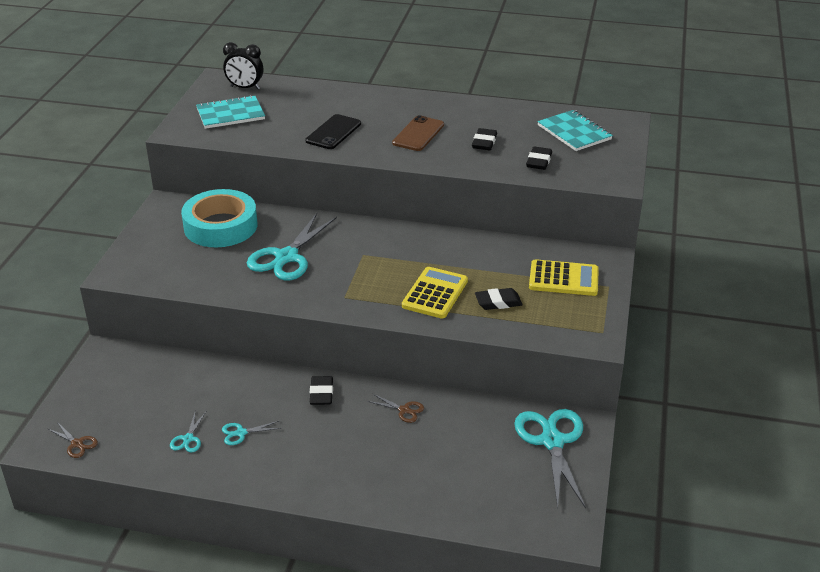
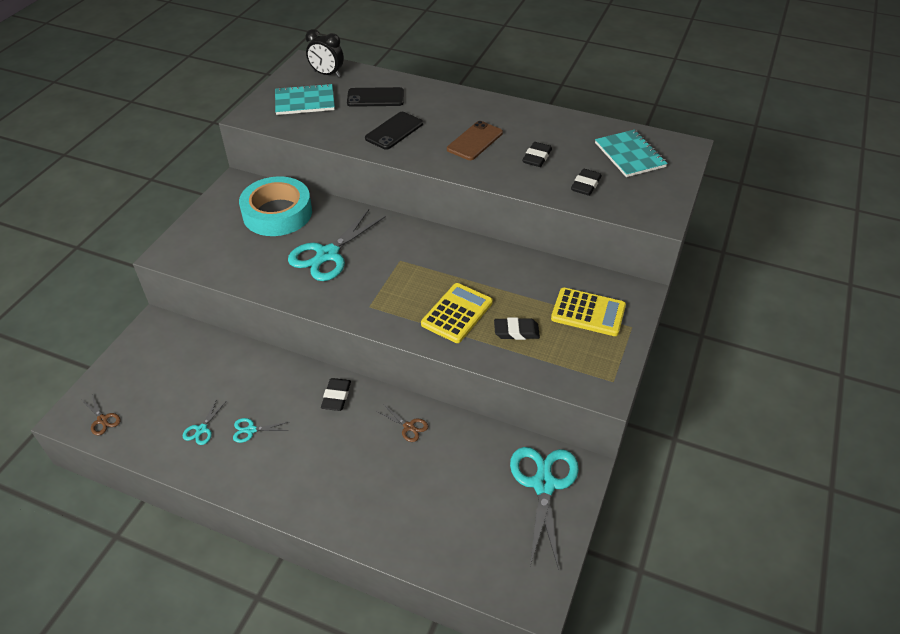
camera: 10 degrees right, 10 degrees up
none -> black phone [347,87,404,107]

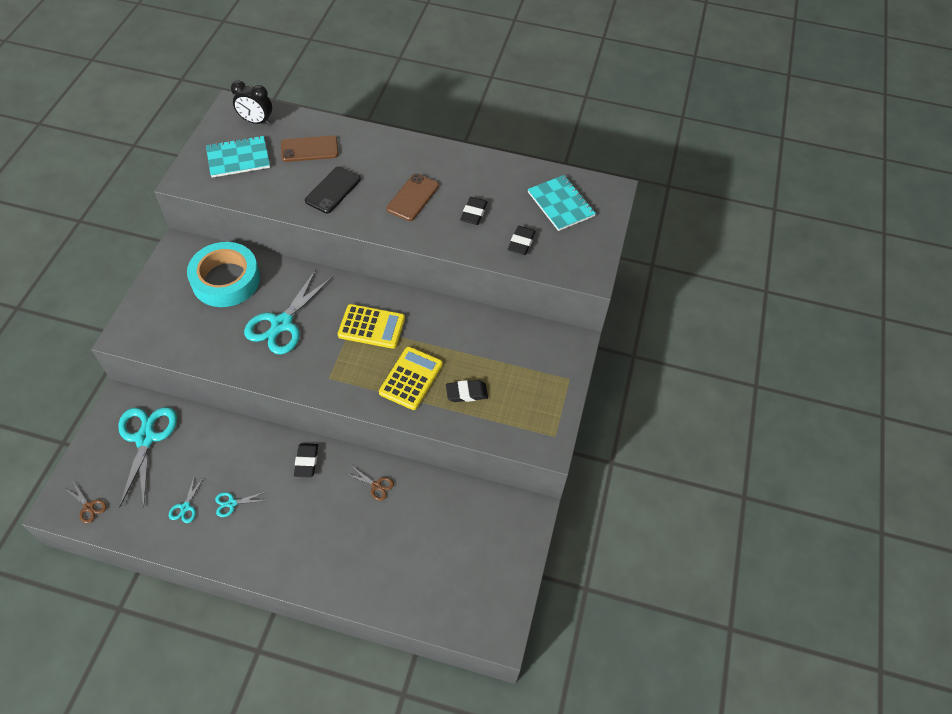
camera: 10 degrees left, 10 degrees up
black phone [347,87,404,107] -> brown phone [281,136,339,162]
turquoise scissors [510,447,579,570] -> turquoise scissors moved to [118,407,177,508]
yellow calculator [551,287,626,336] -> yellow calculator moved to [338,304,405,349]

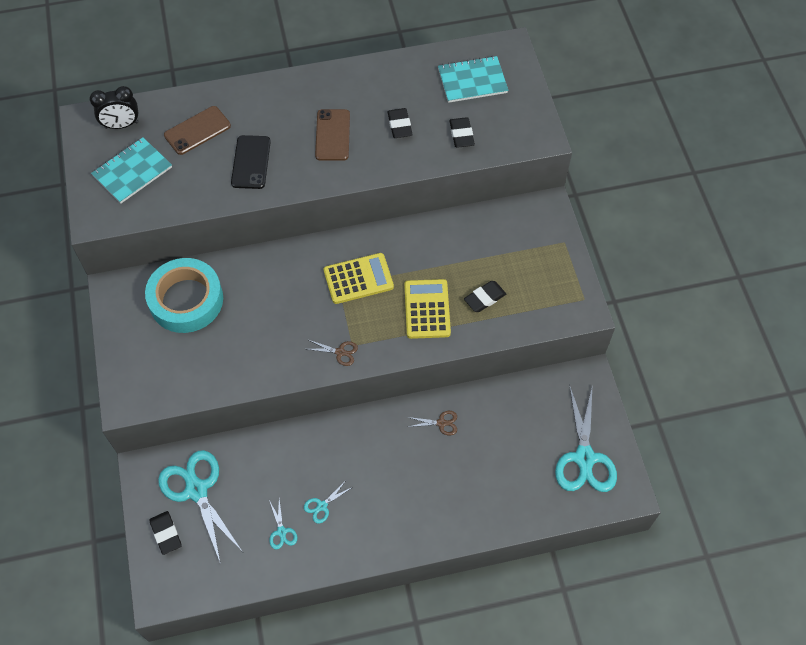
camera: 25 degrees left, 5 degrees up
brown scissors [64,482,107,523] -> brown scissors moved to [307,339,358,366]
turquoise scissors [244,269,333,355] -> turquoise scissors moved to [555,384,617,492]
black eraser [294,443,318,478] -> black eraser moved to [150,511,182,555]
turquoise notebook [528,175,596,231] -> turquoise notebook turned 45 degrees counterclockwise [438,56,508,103]

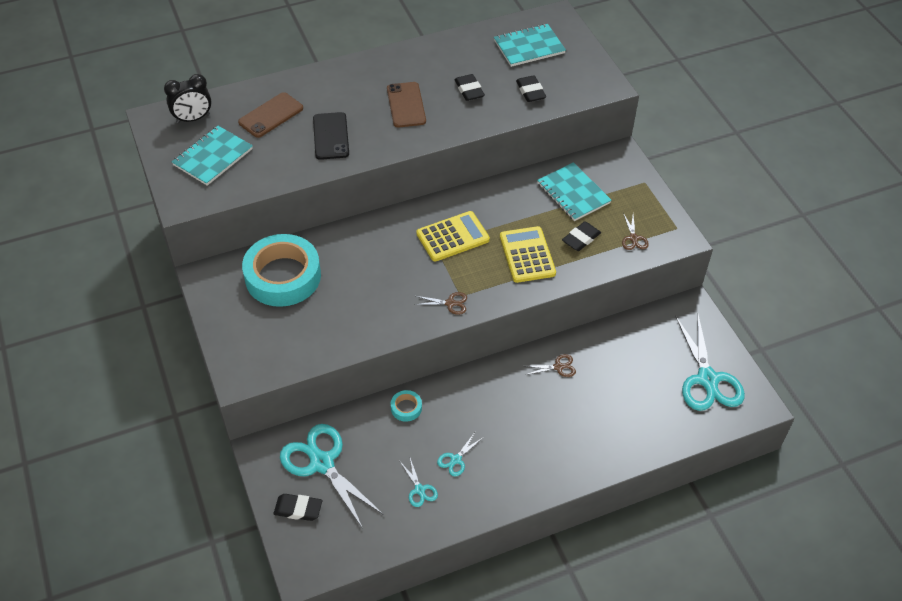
camera: 10 degrees left, 10 degrees down
black eraser [150,511,182,555] -> black eraser turned 45 degrees counterclockwise [273,494,322,521]
none -> turquoise tape [391,390,422,422]
none -> turquoise notebook [537,162,612,221]
none -> brown scissors [622,213,649,250]

